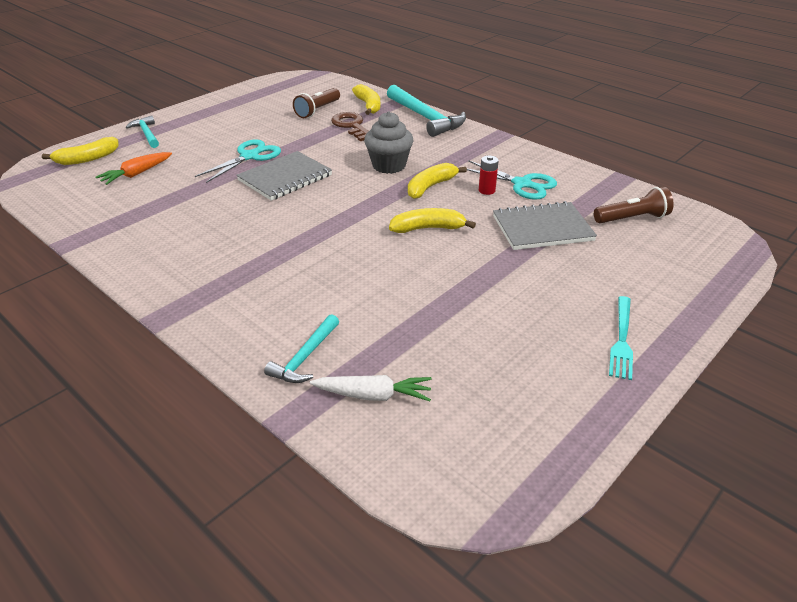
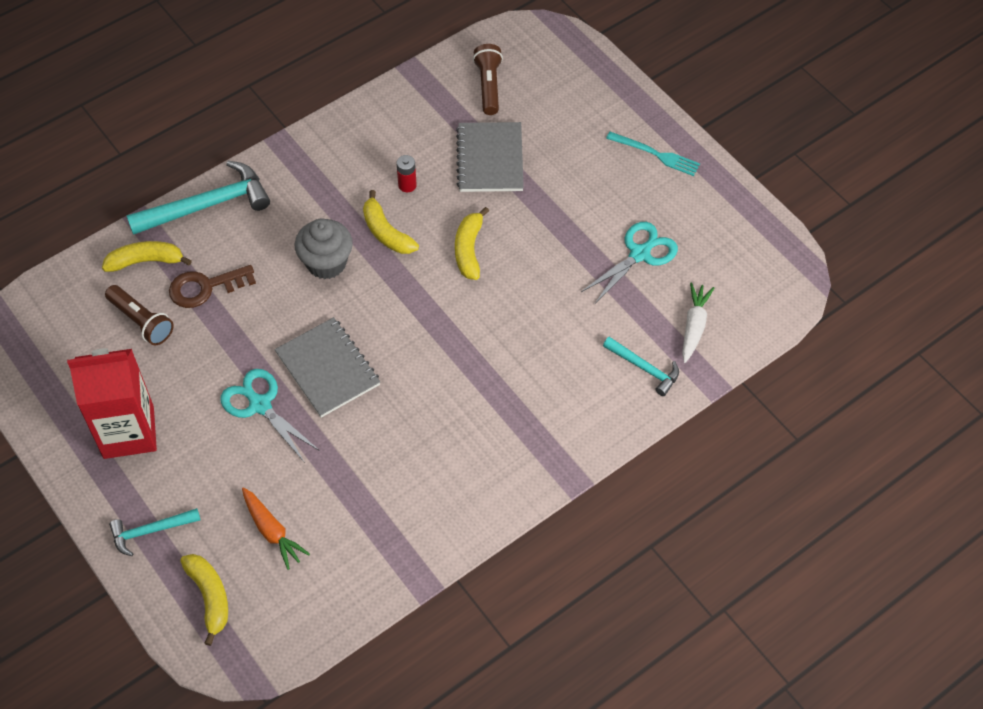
camera: 80 degrees left, 20 degrees up
turquoise scissors [467,160,557,200] -> turquoise scissors moved to [581,222,678,304]
none -> red carton [67,348,157,459]

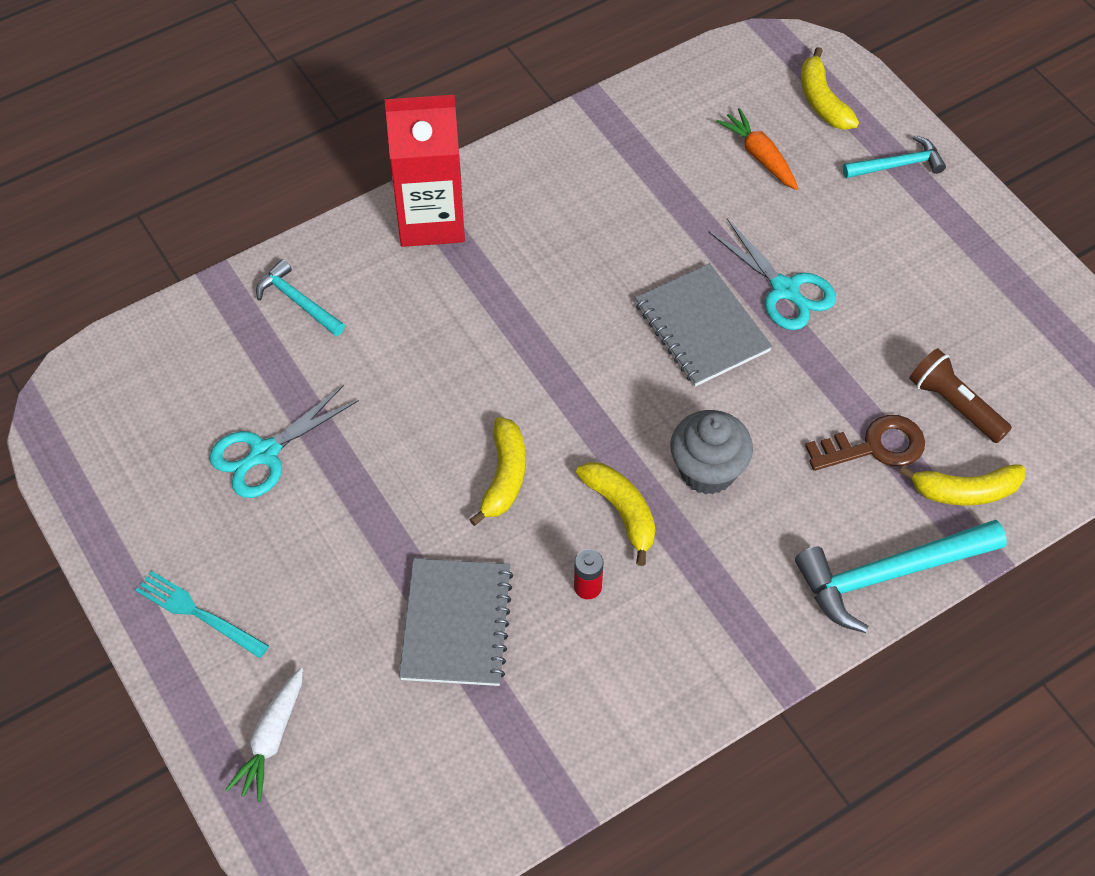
camera: 175 degrees left, 0 degrees up
red carton [67,348,157,459] -> red carton moved to [385,95,465,247]
brown flashlight [473,44,503,115] -> none
white carrot [682,283,714,363] -> white carrot moved to [225,668,303,802]

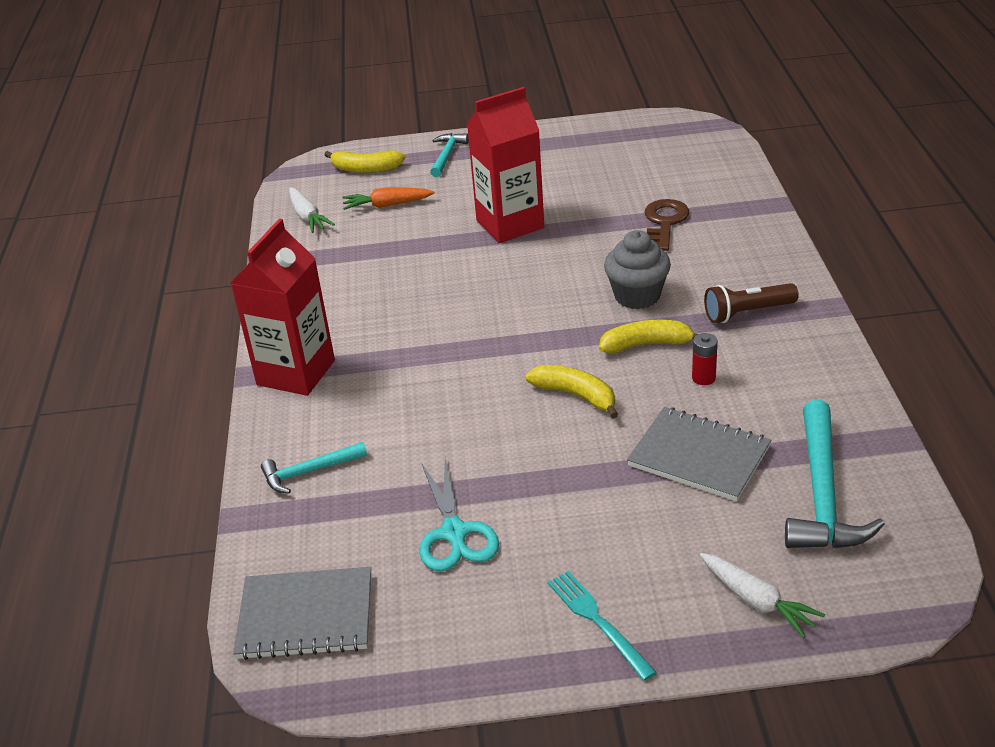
camera: 60 degrees left, 20 degrees down
turquoise fork [135,571,269,658] -> turquoise fork turned 90 degrees clockwise [548,571,657,681]
grey notebook [635,263,772,386] -> grey notebook moved to [233,567,371,660]
turquoise scissors [709,219,836,330] -> red carton [467,87,544,243]
turquoise hammer [795,520,1007,633] -> turquoise hammer moved to [785,400,885,549]
yellow banana [899,465,1025,506] -> none
brown flashlight [909,348,1012,443] -> brown flashlight moved to [704,283,799,323]
none -> white carrot [289,187,335,233]

